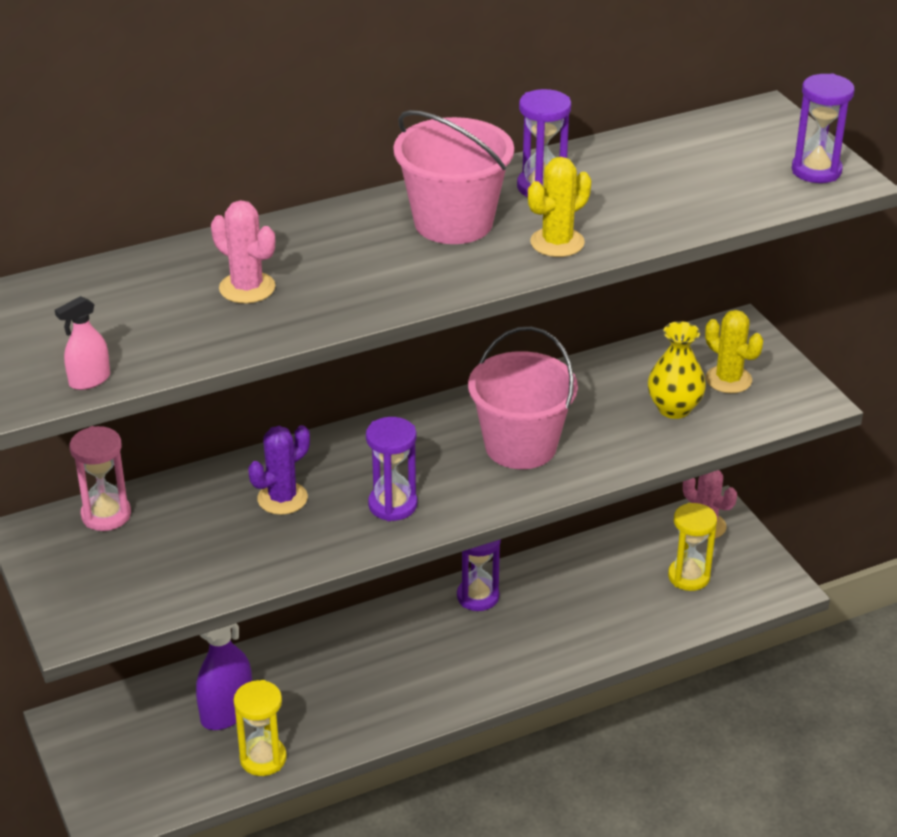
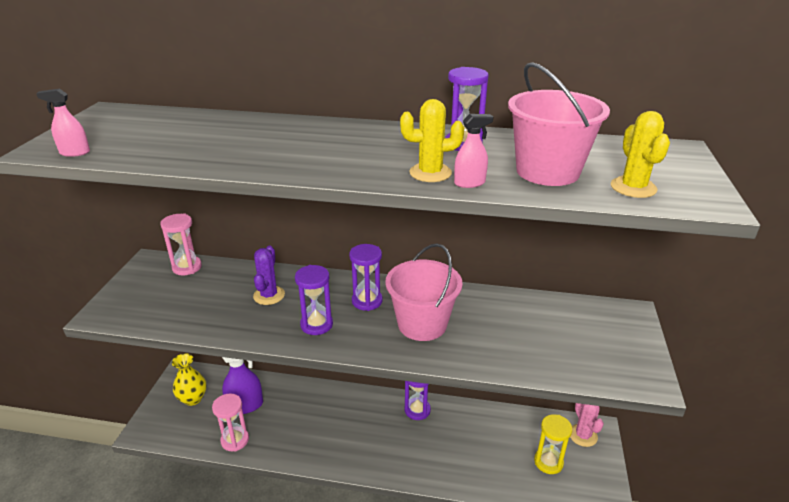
camera: 35 degrees right, 5 degrees down
pink cactus [211,200,275,303] -> none
yellow hourglass [234,680,287,776] -> pink hourglass [212,394,249,452]
purple cactus [248,425,310,515] -> purple cactus turned 75 degrees counterclockwise [253,246,285,305]
pink bucket [393,110,514,244] -> pink bucket moved to [508,62,610,186]
yellow vase [648,321,706,419] -> yellow vase moved to [172,353,207,406]
yellow cactus [705,310,763,393] -> yellow cactus moved to [611,111,670,198]
purple hourglass [792,73,855,183] -> purple hourglass moved to [349,244,383,311]
none -> pink spray bottle [454,114,493,188]

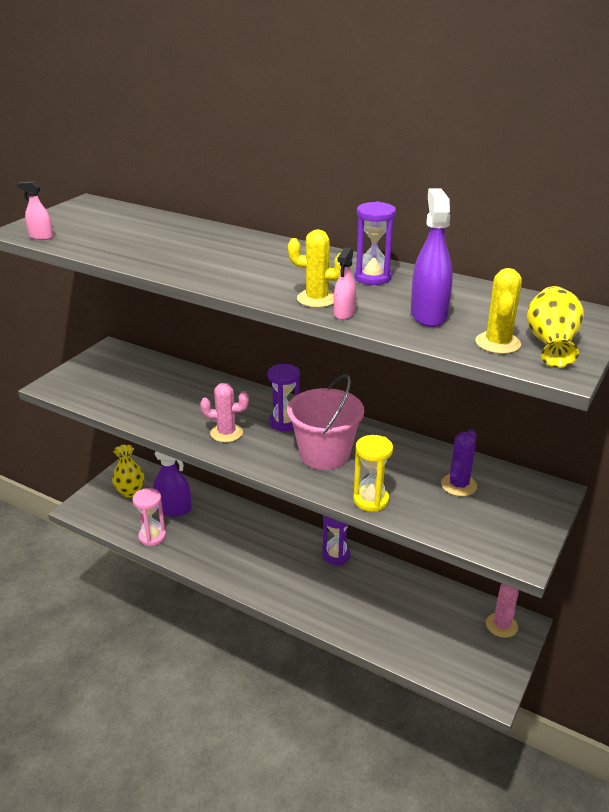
camera: 20 degrees right, 0 degrees up
pink hourglass [160,214,202,275] -> none
purple cactus [253,246,285,305] -> purple cactus moved to [441,429,477,496]
purple hourglass [295,265,333,335] -> pink cactus [200,383,249,442]
pink spray bottle [454,114,493,188] -> pink spray bottle turned 105 degrees clockwise [334,247,356,320]
pink bucket [508,62,610,186] -> purple spray bottle [411,188,453,327]
yellow hourglass [534,414,572,474] -> yellow hourglass moved to [353,435,393,512]
none -> yellow vase [527,286,584,368]

